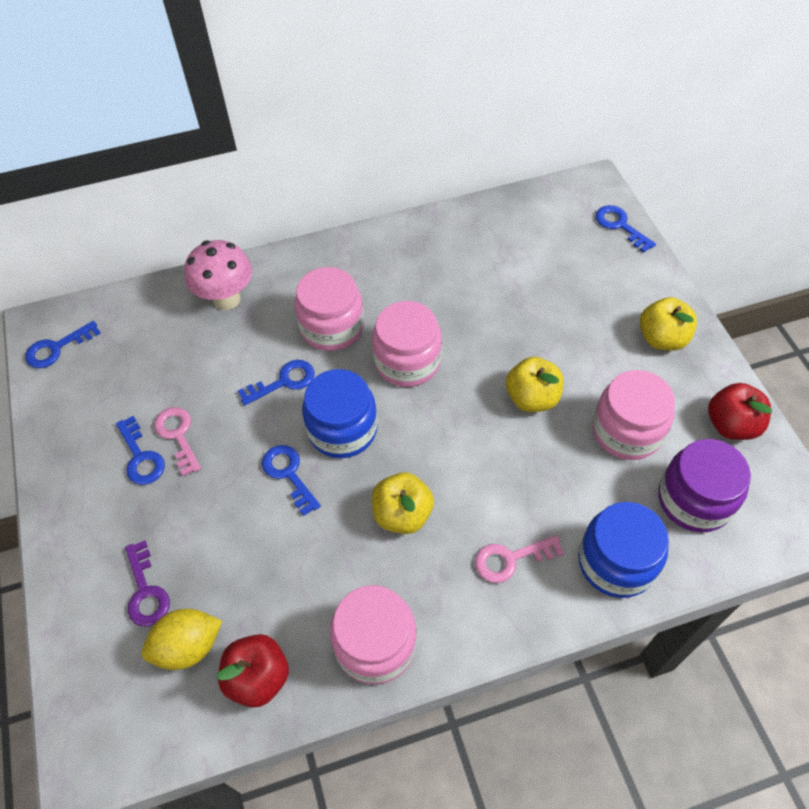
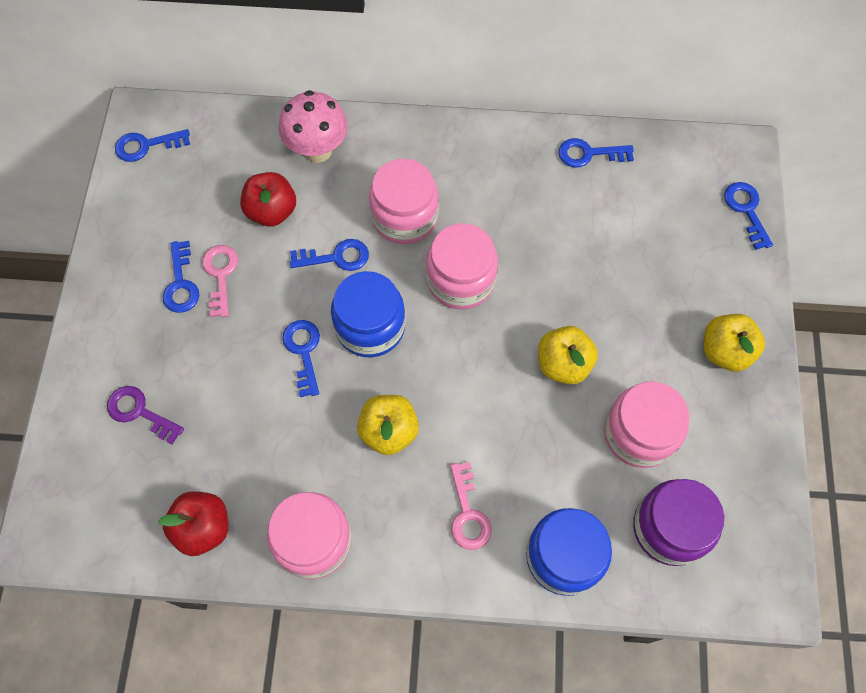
camera: 20 degrees right, 10 degrees up
purple key [125,540,170,627] -> purple key turned 120 degrees clockwise [107,386,184,444]
yellow lemon [141,609,222,670] -> none
pink key [475,535,564,583] -> pink key turned 105 degrees counterclockwise [450,462,492,550]
red apple [708,383,772,440] -> red apple moved to [240,172,296,227]
none -> blue key [558,138,634,168]

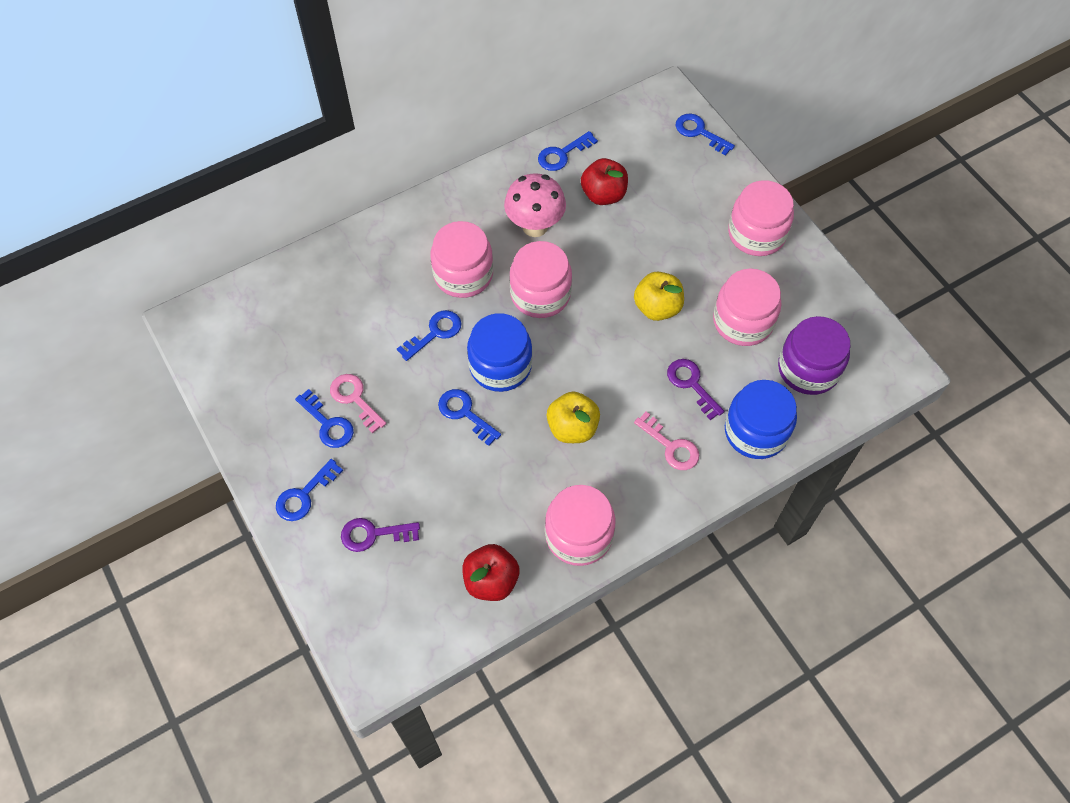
camera: 35 degrees left, 5 degrees down
blue key [115,129,190,162] -> blue key moved to [276,459,343,521]
red apple [240,172,296,227] -> red apple moved to [581,158,628,205]
pink mushroom [279,90,348,163] -> pink mushroom moved to [504,173,566,237]
yellow apple [704,314,765,372] -> pink jar [728,180,794,256]
none -> purple key [667,359,724,420]

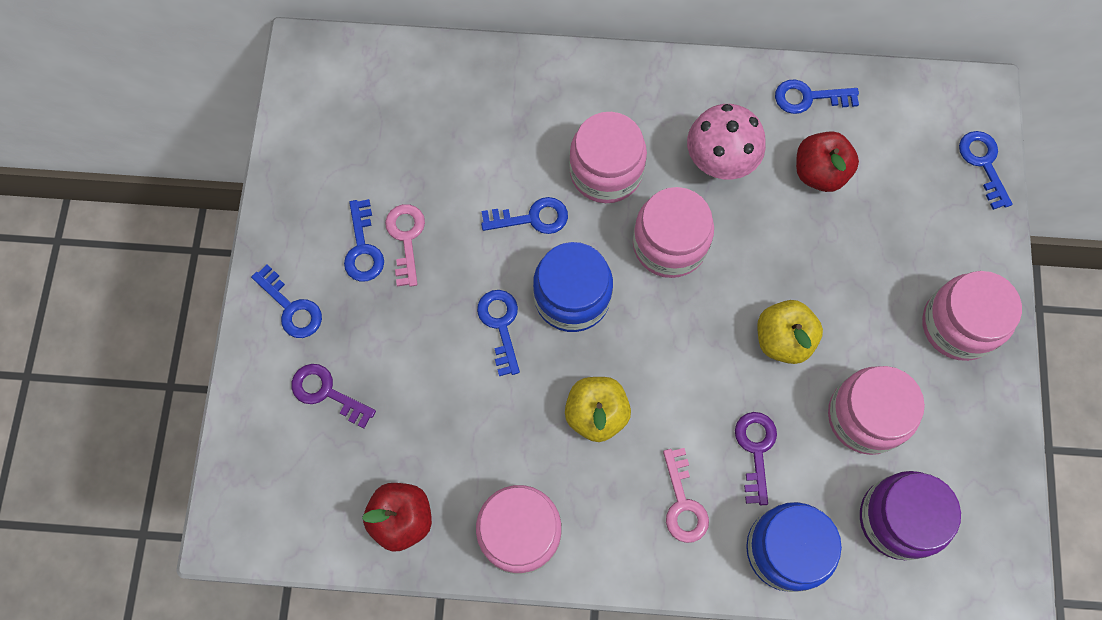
camera: 35 degrees right, 10 degrees up
blue key [276,459,343,521] -> blue key turned 120 degrees counterclockwise [251,264,322,338]

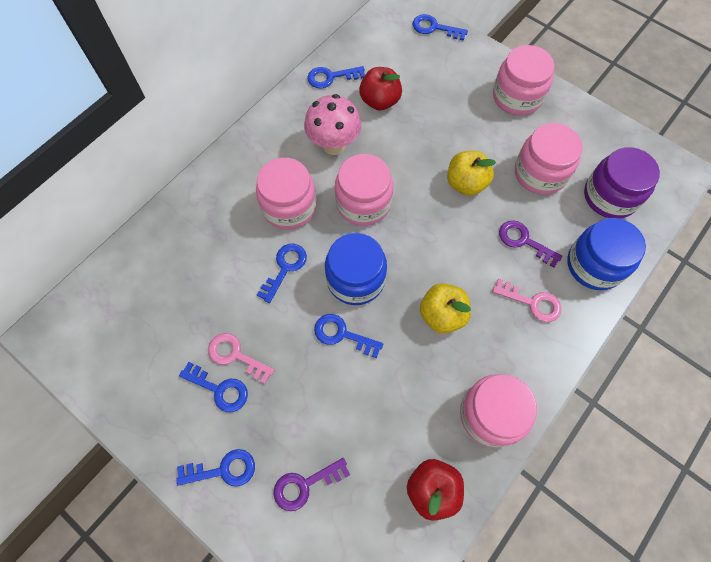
camera: 55 degrees left, 5 degrees down
blue key [775,79,859,114] -> blue key turned 45 degrees clockwise [308,66,365,89]

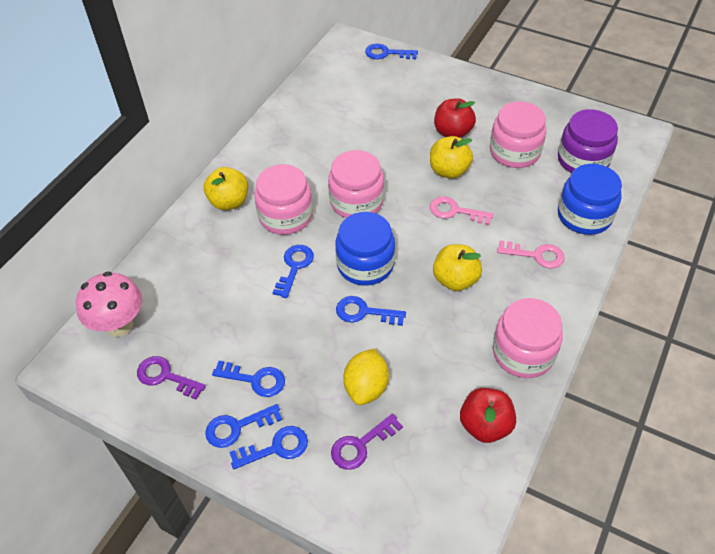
camera: 10 degrees left, 15 degrees down
pink key [208,333,275,384] -> pink key moved to [430,196,493,225]
pink mushroom [304,94,361,155] -> pink mushroom moved to [76,271,142,337]
blue key [308,66,365,89] -> blue key moved to [205,404,282,448]
red apple [359,67,402,111] -> red apple moved to [434,98,476,138]
pink jar [493,45,555,115] -> none
purple key [499,220,563,268] -> purple key moved to [137,356,206,400]
none -> yellow apple [204,167,248,210]
none -> yellow lemon [343,349,389,405]

